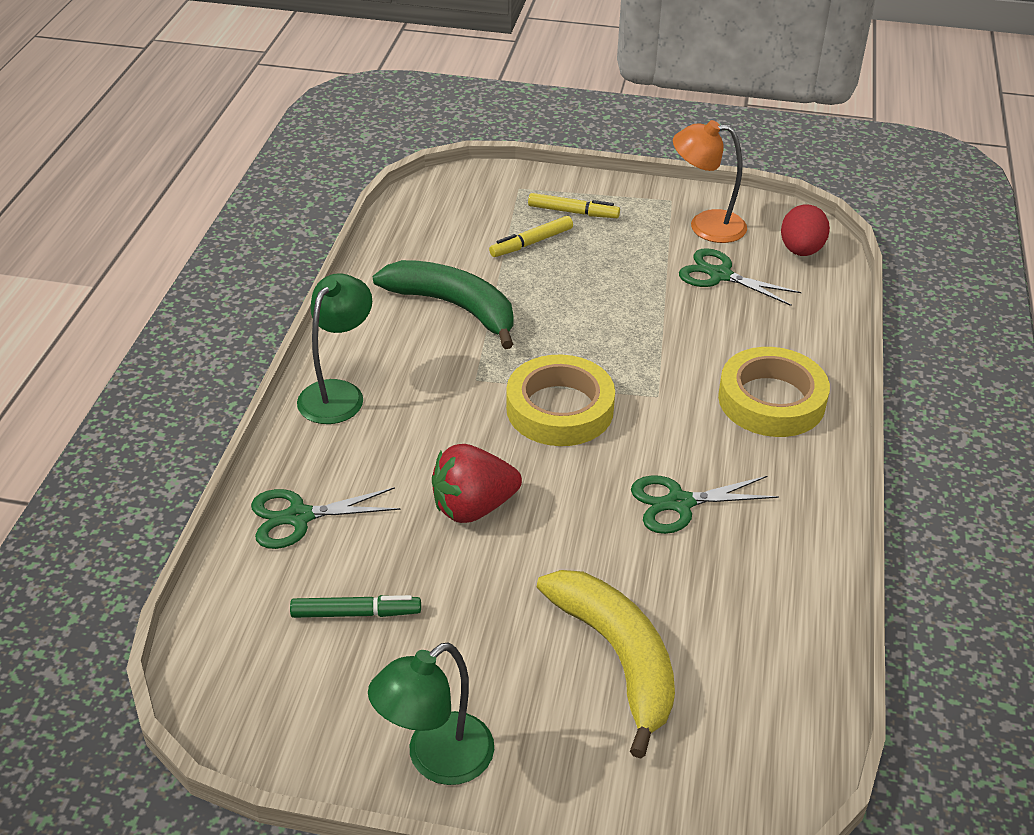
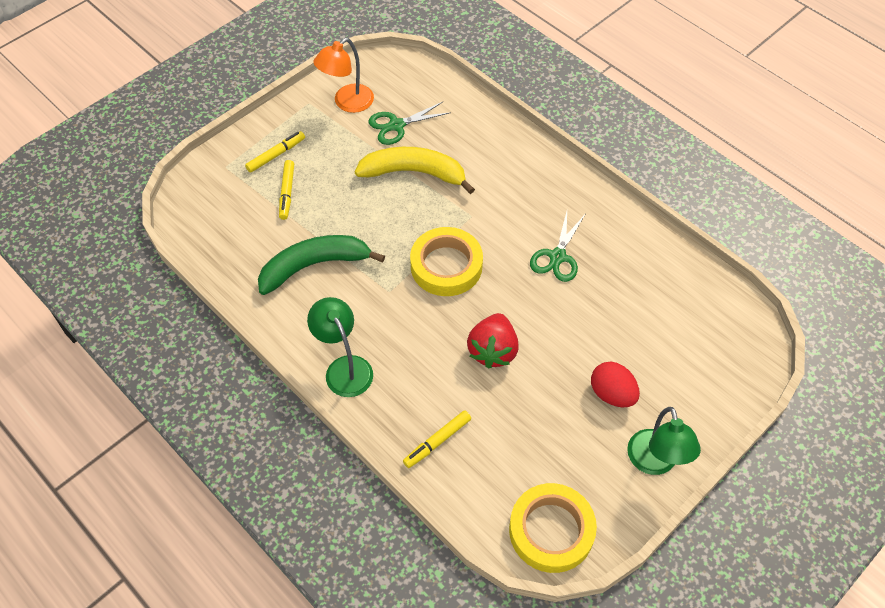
camera: 55 degrees left, 15 degrees up
green scissors [251,487,400,549] -> yellow marker [403,410,471,468]
green marker [290,595,421,618] -> none
yellow banana [537,570,675,758] -> yellow banana moved to [355,147,475,194]
yellow tape [718,347,830,437] -> yellow tape moved to [509,483,597,573]
red egg [781,205,830,256] -> red egg moved to [591,362,640,407]

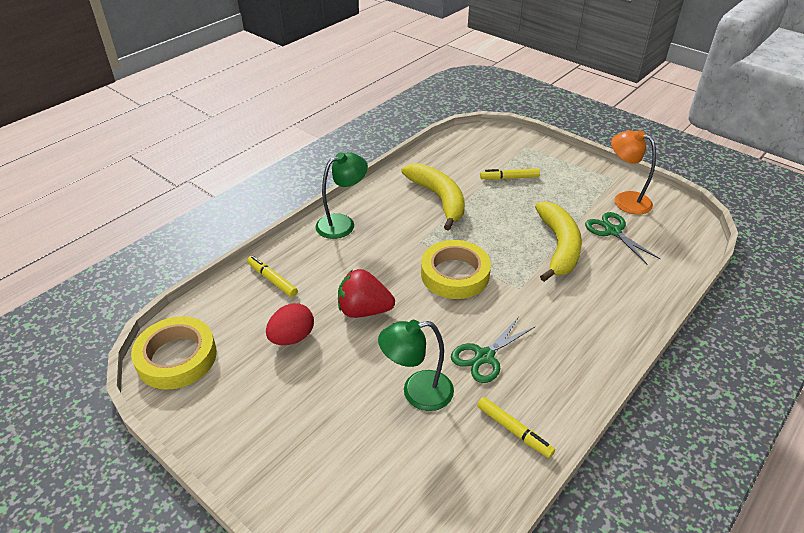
camera: 85 degrees right, 15 degrees down
yellow marker [245,131,305,173] -> yellow marker moved to [477,397,555,458]
green banana [258,235,385,295] -> yellow banana [401,163,465,231]
green scissors [530,212,585,282] -> green scissors turned 60 degrees counterclockwise [451,317,535,383]
red egg [591,362,640,407] -> red egg moved to [266,303,314,345]
green lamp [627,407,701,475] -> green lamp moved to [378,320,454,411]

